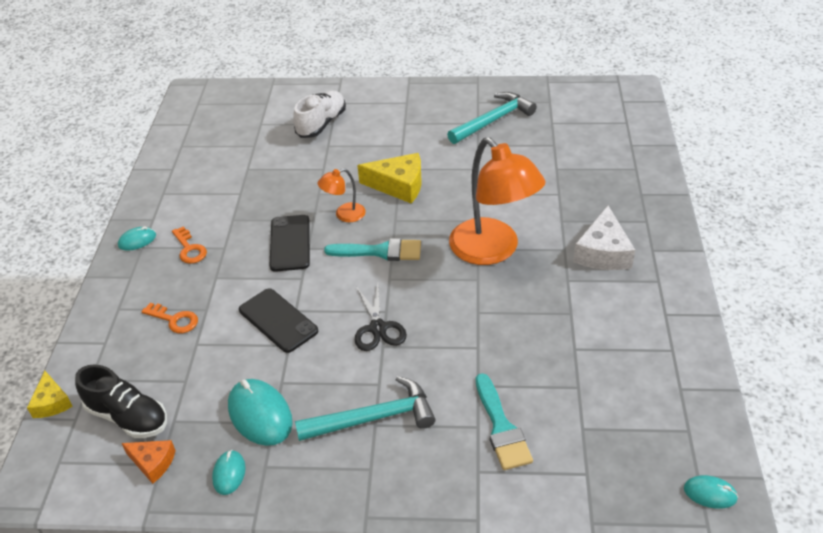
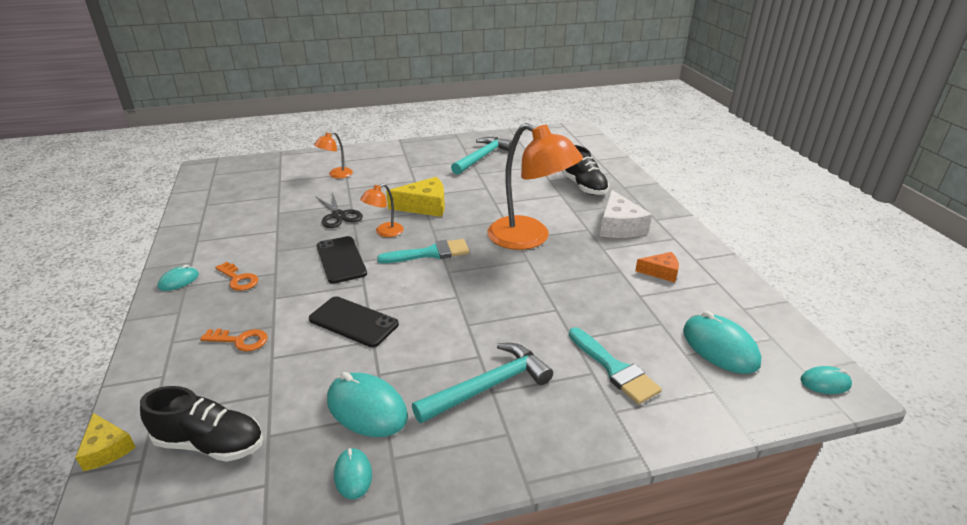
camera: 20 degrees left, 10 degrees down
orange cheese [122,440,176,484] -> orange cheese moved to [635,252,679,282]
white shoe [294,91,346,138] -> orange lamp [314,132,353,178]
black scissors [355,284,407,351] -> black scissors moved to [316,192,363,228]
none -> black shoe [562,145,609,195]
none -> turquoise mouse [683,311,762,374]

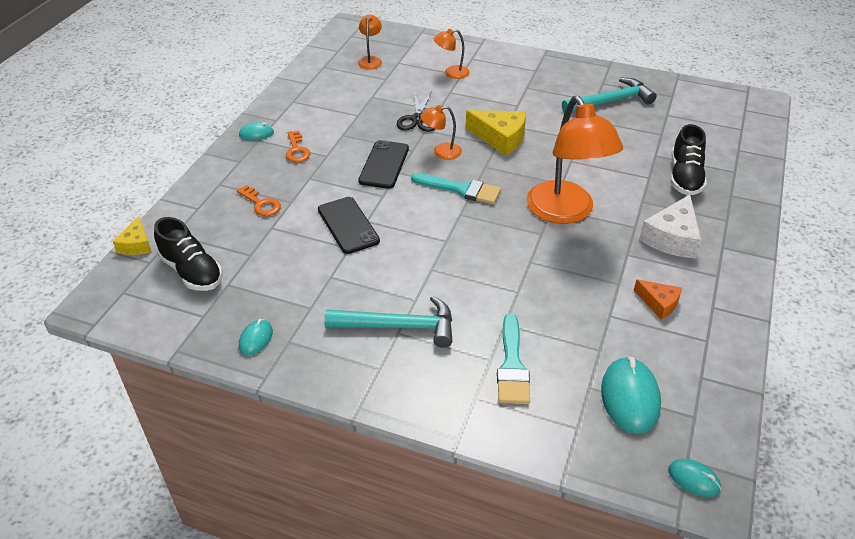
camera: 35 degrees right, 10 degrees up
turquoise mouse [327,372,408,437] -> none
none -> orange lamp [358,14,382,70]

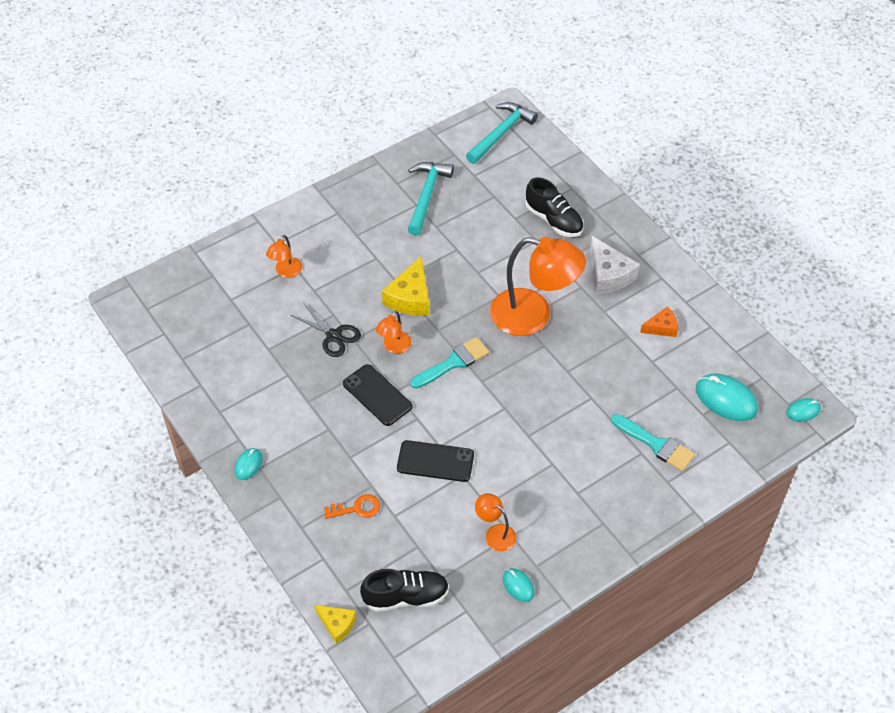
camera: 55 degrees left, 10 degrees up
orange key [286,131,311,162] -> none
turquoise hammer [324,296,452,348] -> turquoise hammer moved to [466,102,538,164]
orange lamp [358,14,382,70] -> orange lamp moved to [475,493,516,551]
yellow cheese [466,110,526,156] -> yellow cheese turned 135 degrees clockwise [382,256,429,316]

